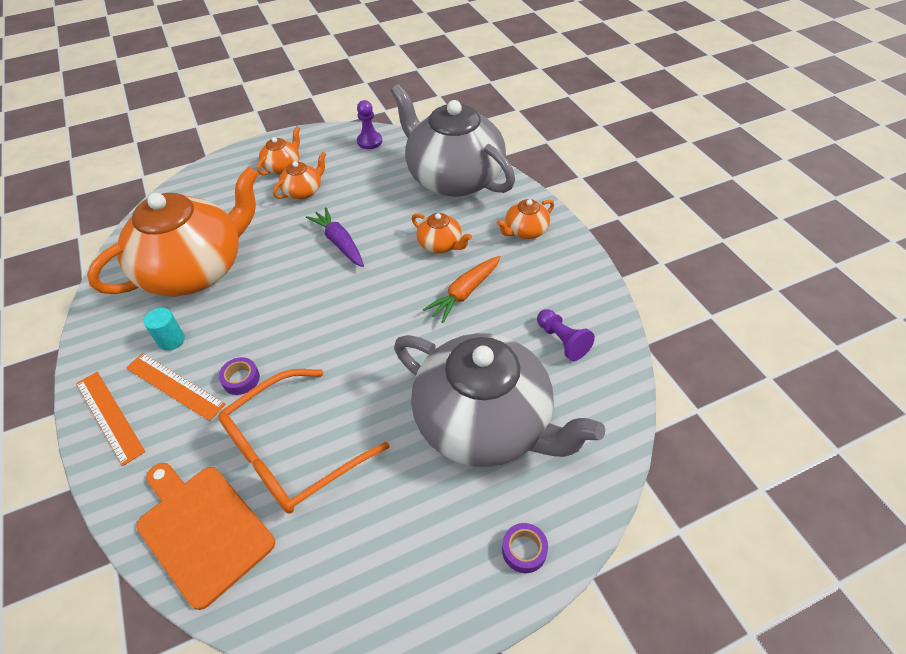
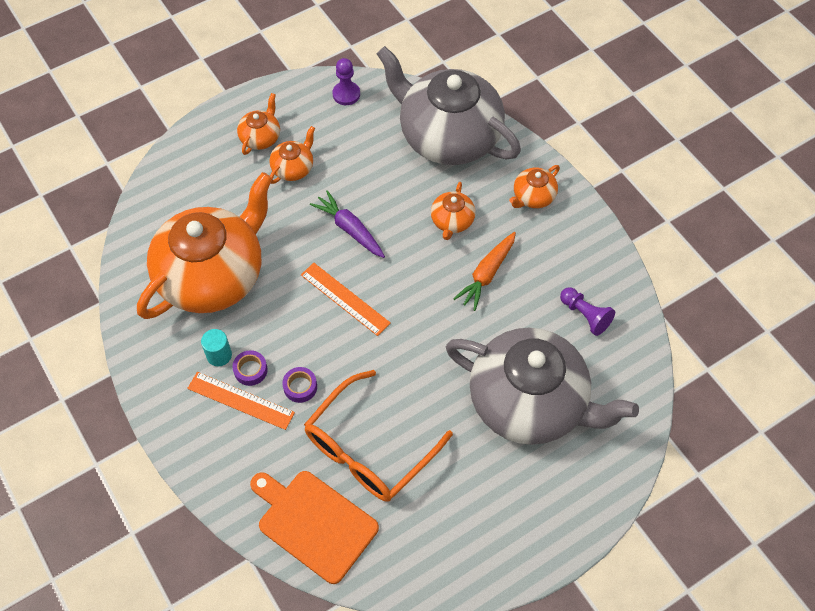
camera: 10 degrees left, 10 degrees up
orange ruler [76,372,145,466] -> orange ruler moved to [301,263,390,336]
orange teapot [412,213,472,253] -> orange teapot turned 75 degrees clockwise [431,182,476,240]
purple tape [502,523,548,573] -> purple tape moved to [232,350,268,386]

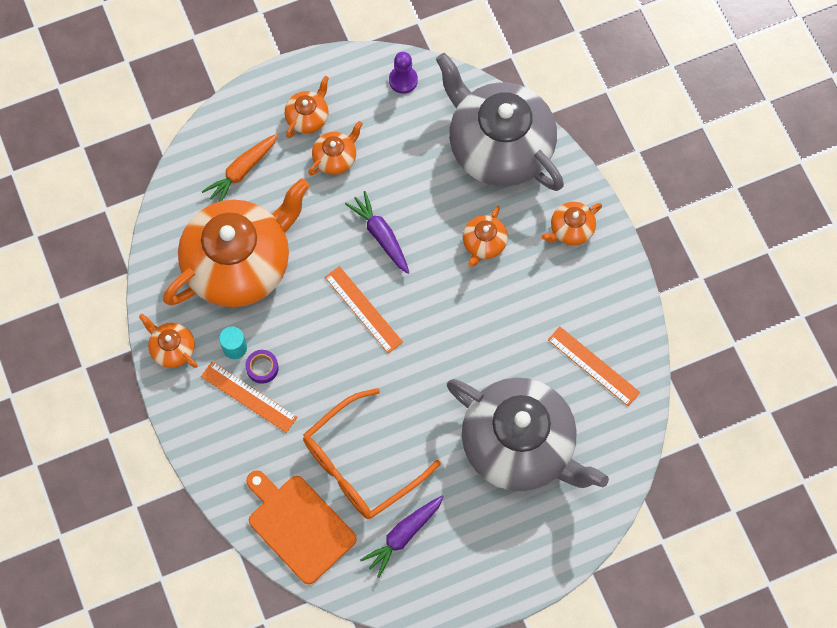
camera: 10 degrees right, 10 degrees up
purple tape [282,367,317,403] -> none
orange carrot [453,232,516,311] -> orange carrot moved to [201,134,278,202]
purple pawn [560,287,615,336] -> orange ruler [548,327,640,406]
none -> orange teapot [139,314,198,368]
none -> purple carrot [360,496,444,578]

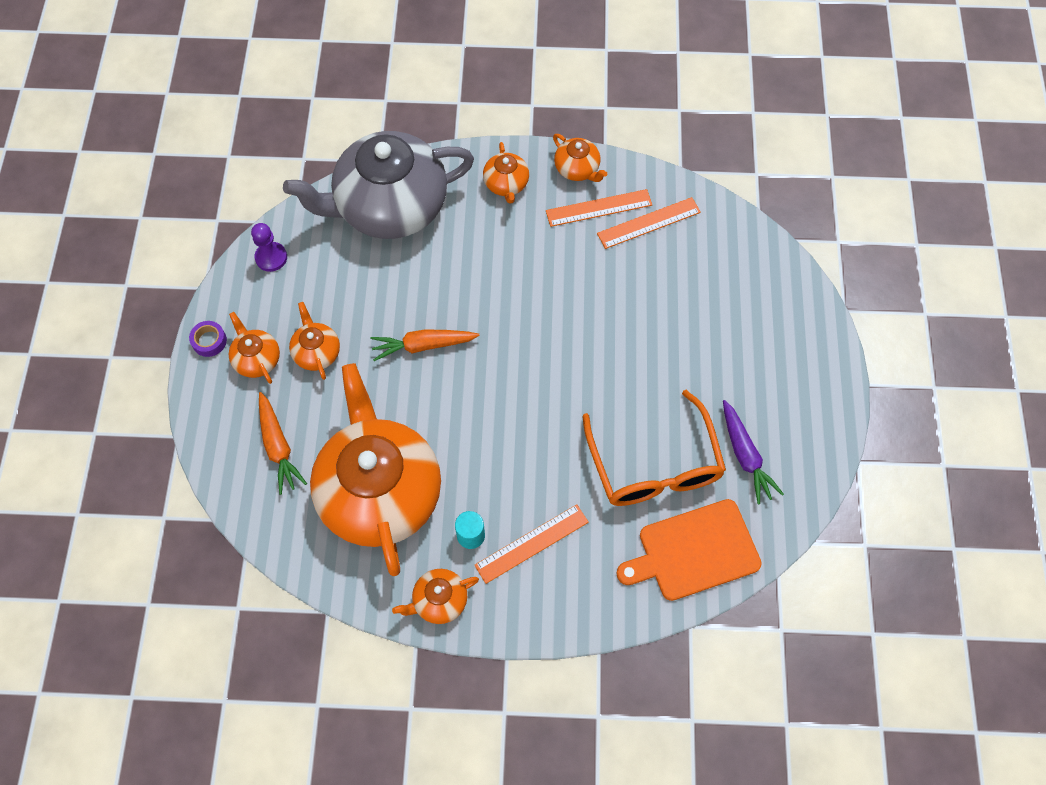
camera: 65 degrees left, 5 degrees down
purple tape [245,350,279,384] -> purple tape moved to [189,321,227,357]
orange ruler [325,266,403,354] -> orange ruler moved to [546,189,652,227]
purple carrot [345,191,409,274] -> orange carrot [371,329,480,361]
grey teapot [447,377,609,491] -> none
orange teapot [463,206,508,266] -> orange teapot moved to [553,134,607,182]

